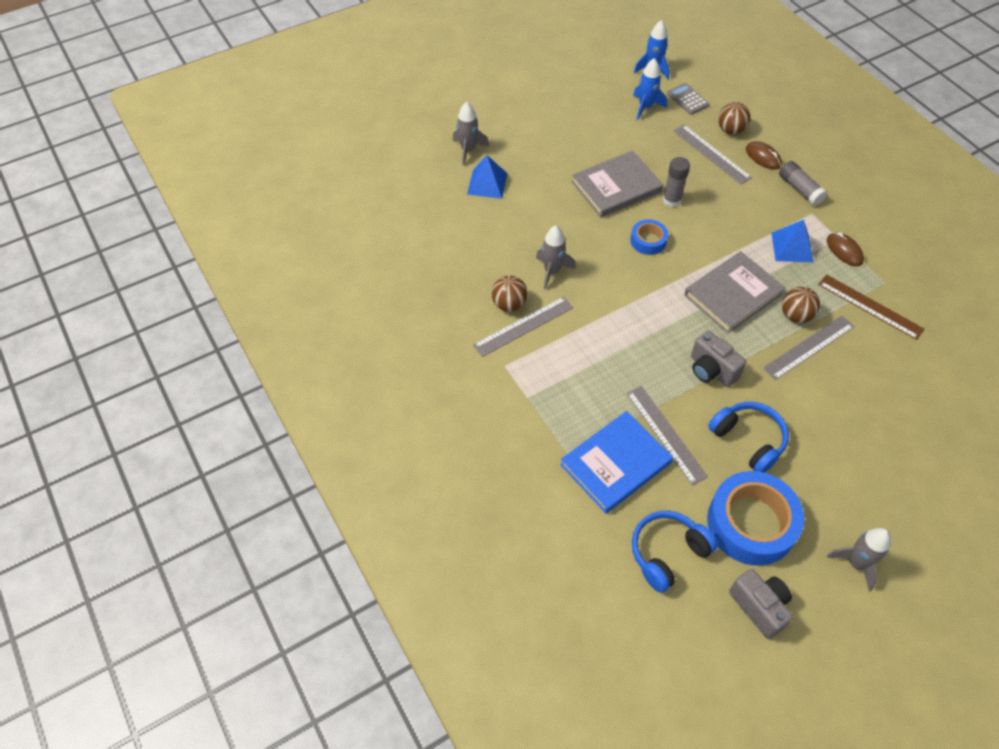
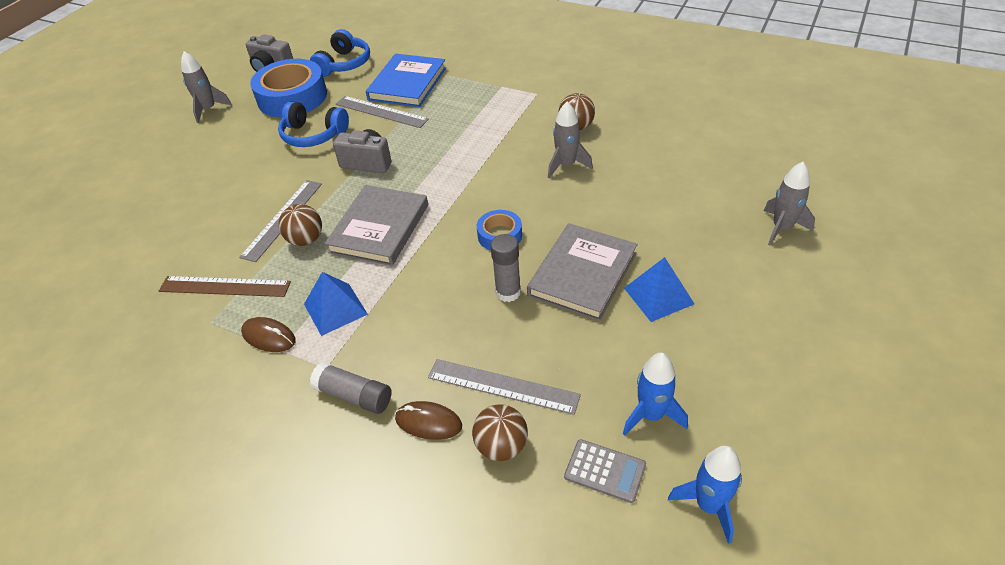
camera: 150 degrees right, 10 degrees down
blue pyramid [467,155,508,199] -> blue pyramid moved to [624,257,694,322]
grey ruler [473,297,573,357] -> none

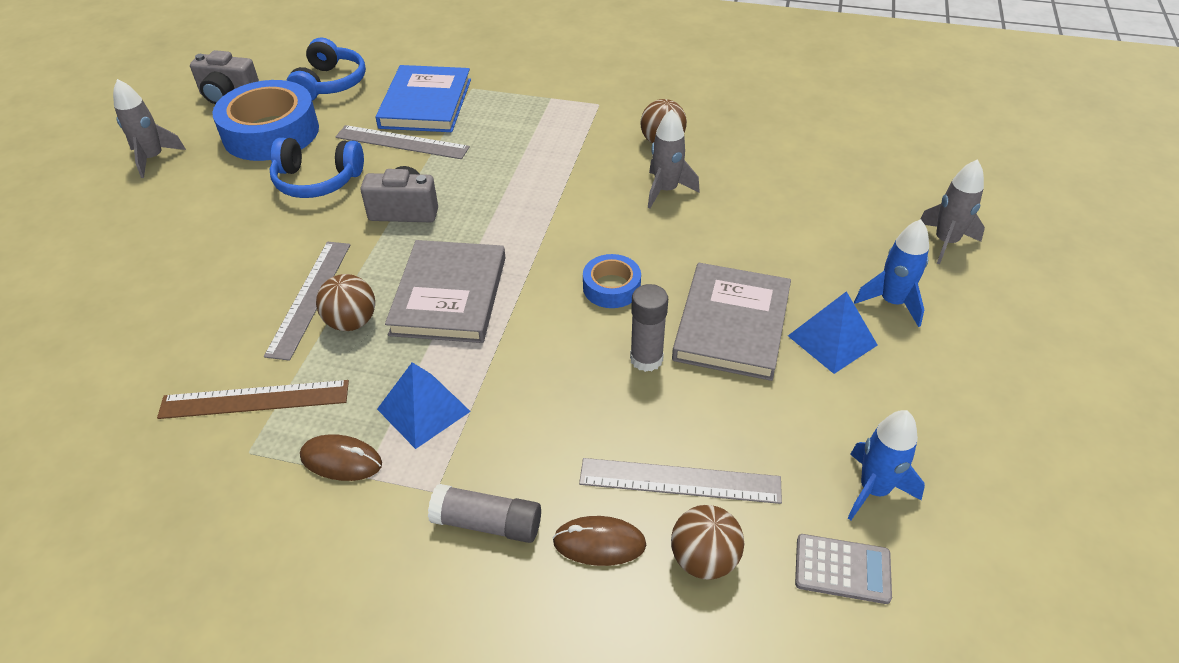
camera: 15 degrees left, 0 degrees up
blue rocket [668,446,742,544] -> blue rocket moved to [854,219,929,327]

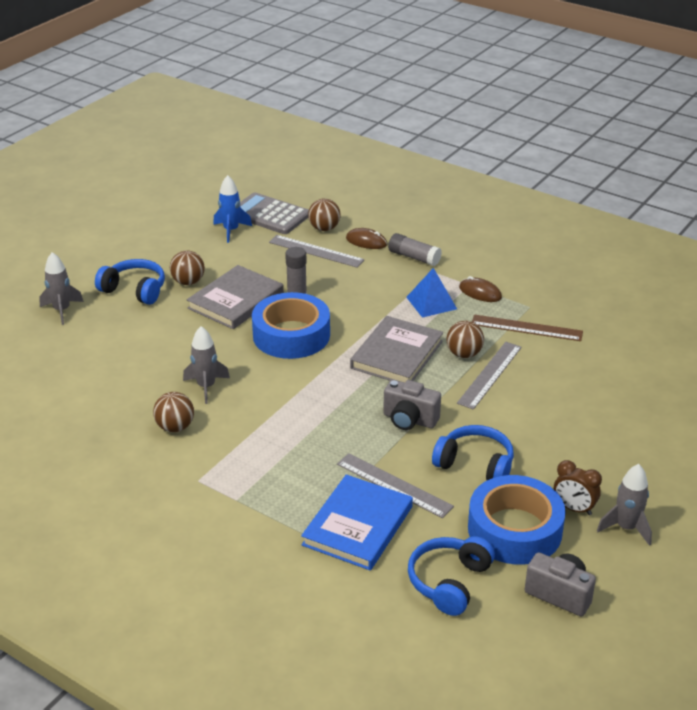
camera: 160 degrees left, 10 degrees down
blue tape [583,254,641,308] -> blue tape [252,292,330,359], size x1.98
blue pyramid [788,291,877,374] -> brown ball [170,250,205,285]
grey calculator [795,534,892,604] -> grey calculator [240,192,309,234], size x1.74
blue rocket [854,219,929,327] -> blue headphones [95,259,165,305]
none -> brown clock [554,460,602,515]

